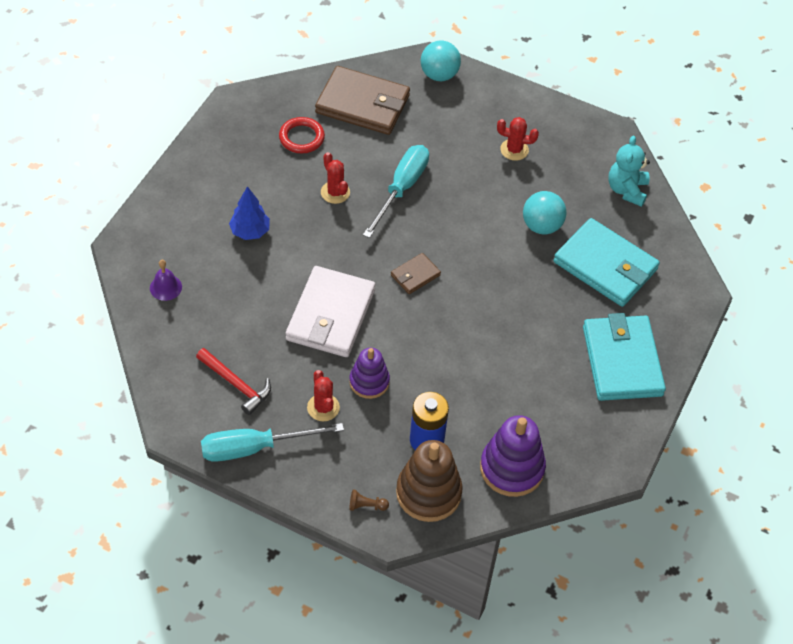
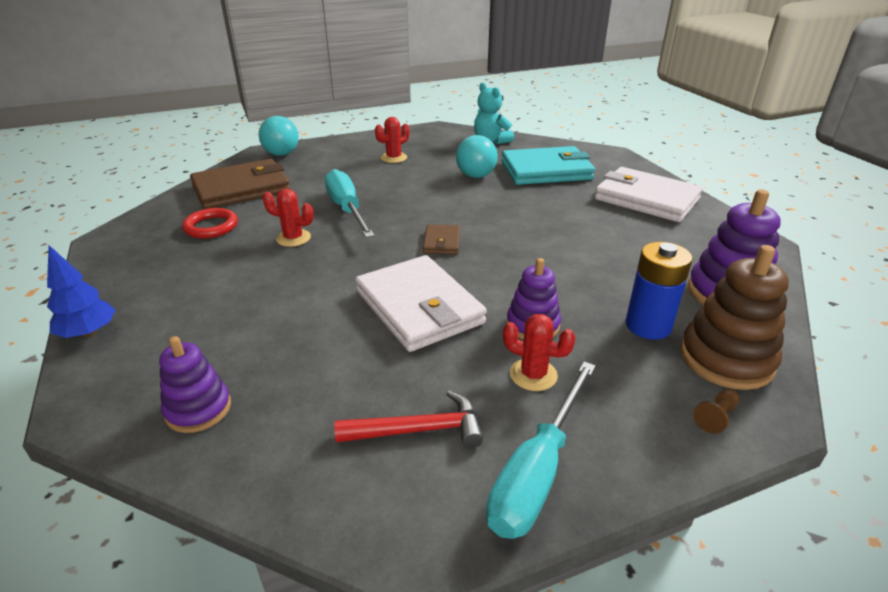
camera: 45 degrees left, 20 degrees down
purple bell [150,260,182,301] -> purple stacking toy [159,336,231,433]
blue tree [229,186,270,240] -> blue tree moved to [47,245,115,338]
turquoise wallet [583,313,666,401] -> white wallet [595,167,703,222]

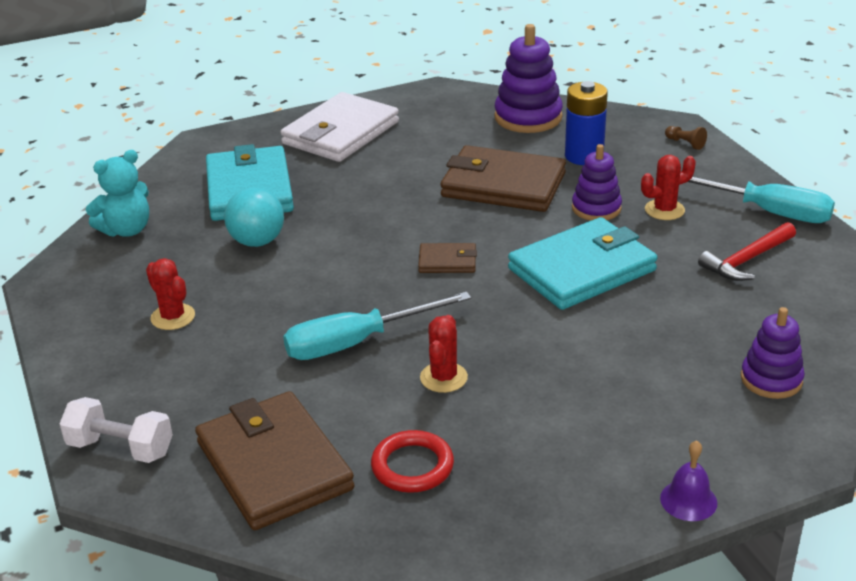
camera: 90 degrees left, 0 degrees up
blue tree [47,245,115,338] -> purple bell [660,440,717,521]
turquoise ball [259,116,299,156] -> white dumbbell [60,397,173,463]
red hammer [335,391,483,448] -> red hammer turned 120 degrees counterclockwise [698,222,796,281]
white wallet [355,255,487,352] -> turquoise wallet [508,217,658,310]
red cactus [503,314,576,391] -> red cactus turned 45 degrees clockwise [641,155,696,220]
brown stacking toy [680,245,789,390] -> none
none -> brown wallet [440,145,566,212]

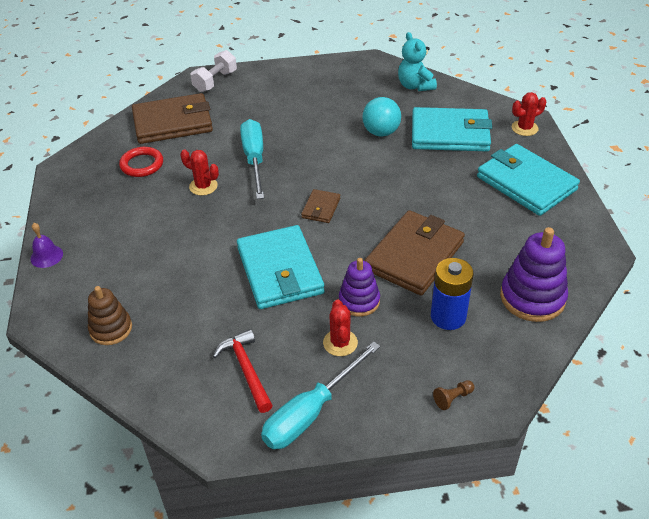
camera: 105 degrees right, 10 degrees up
red cactus [146,258,195,330] -> red cactus moved to [512,92,546,136]
white wallet [281,92,399,162] -> turquoise wallet [477,144,580,216]
purple stacking toy [741,307,805,399] -> brown stacking toy [88,286,132,345]

